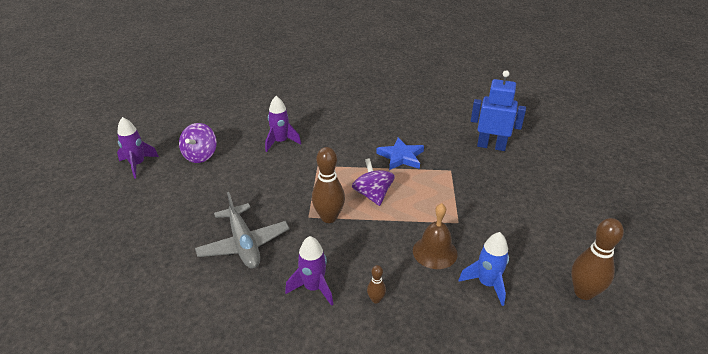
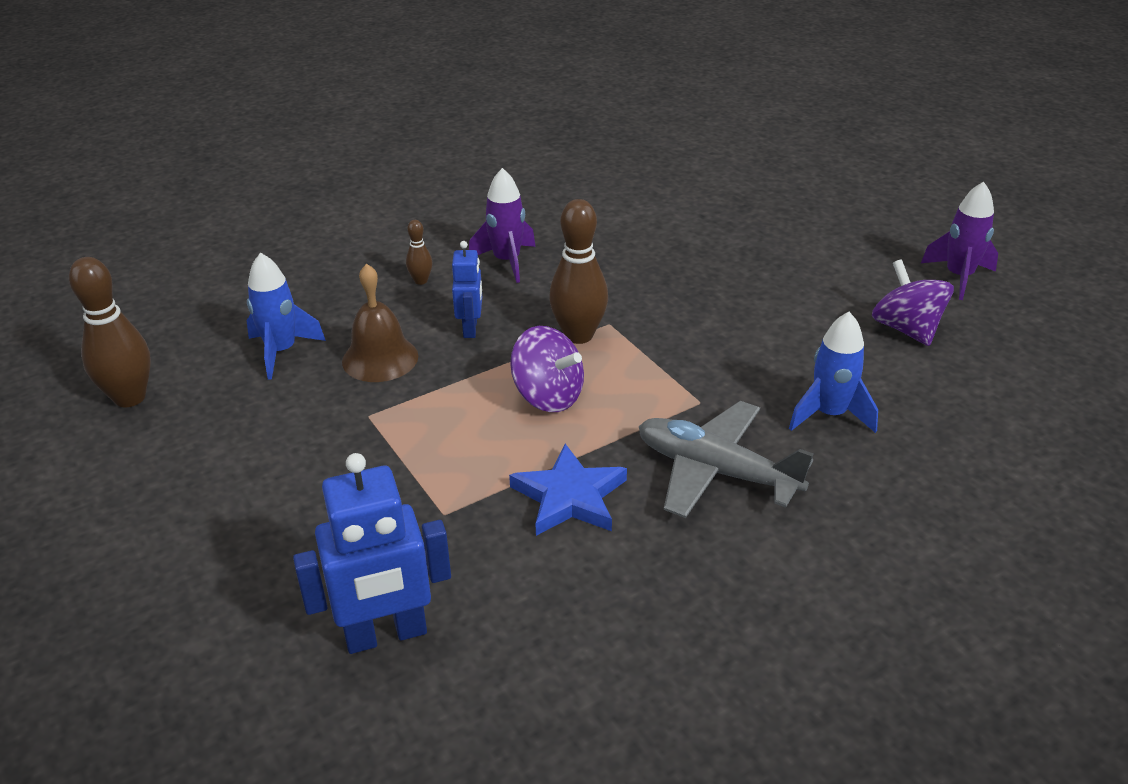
camera: 145 degrees right, 0 degrees up
grey plane [195,192,290,269] -> grey plane moved to [639,401,814,518]
purple rocket [265,96,301,152] -> blue rocket [789,312,878,433]
none -> blue robot [452,241,482,338]

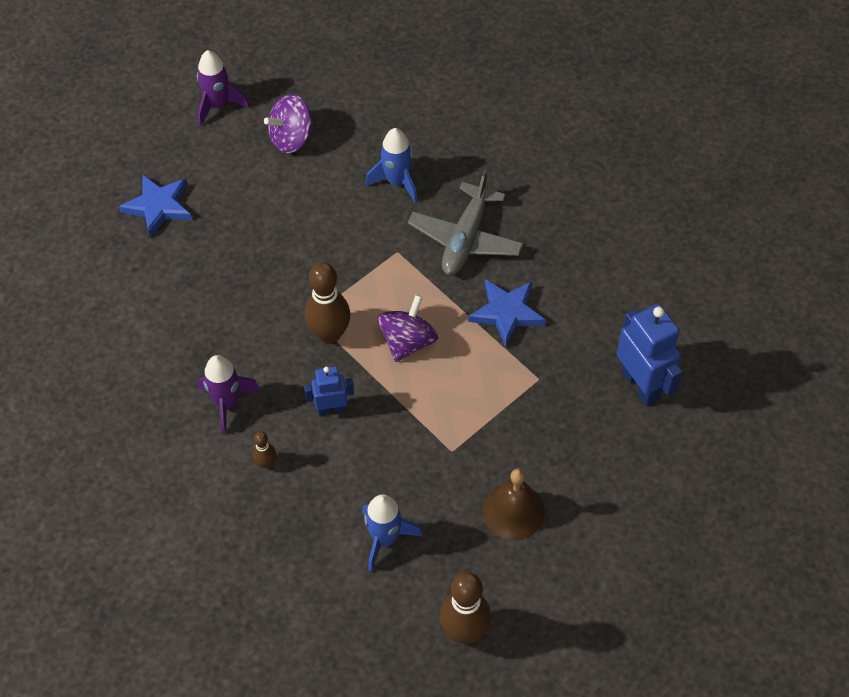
camera: 100 degrees left, 20 degrees up
brown bell [342,264,418,382] -> brown bell moved to [483,469,545,540]
none -> blue star [119,174,192,238]

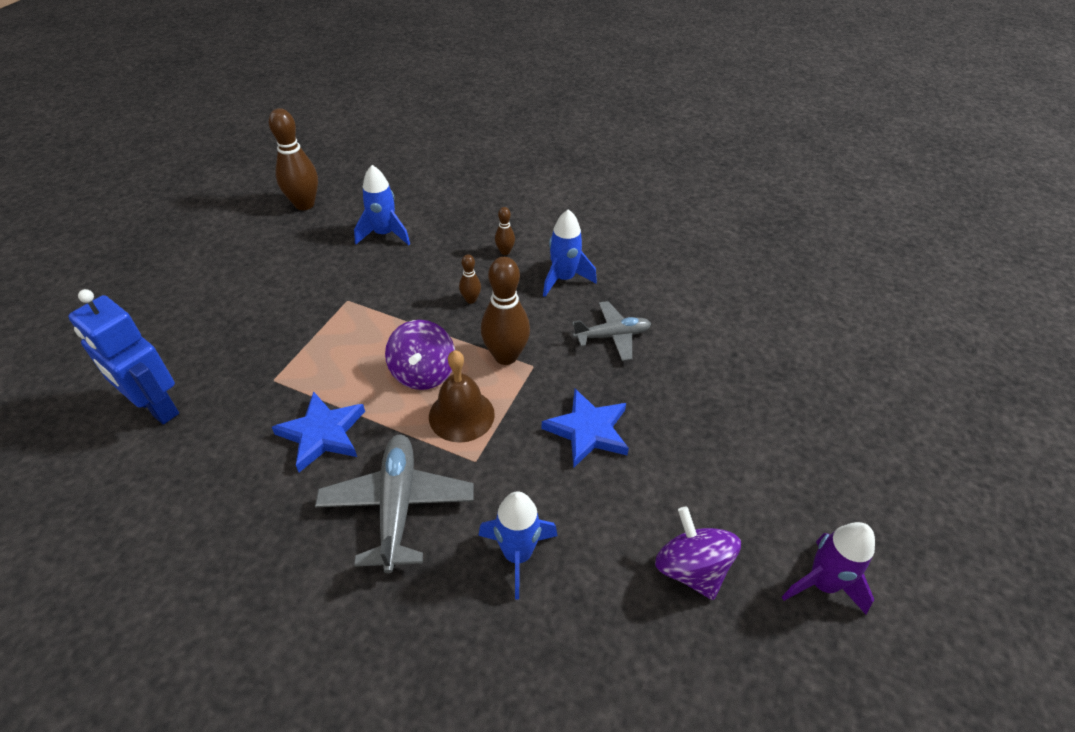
camera: 155 degrees right, 10 degrees down
blue star [119,174,192,238] -> blue star moved to [541,389,629,468]
purple rocket [198,355,260,435] -> blue rocket [543,209,597,297]
purple spinning top [264,94,314,153] -> purple spinning top turned 60 degrees counterclockwise [655,507,741,600]
blue robot [304,366,354,416] -> brown bowling pin [459,255,481,304]
brown bell [483,469,545,540] -> brown bell moved to [429,350,495,443]
none -> grey plane [572,301,651,361]

